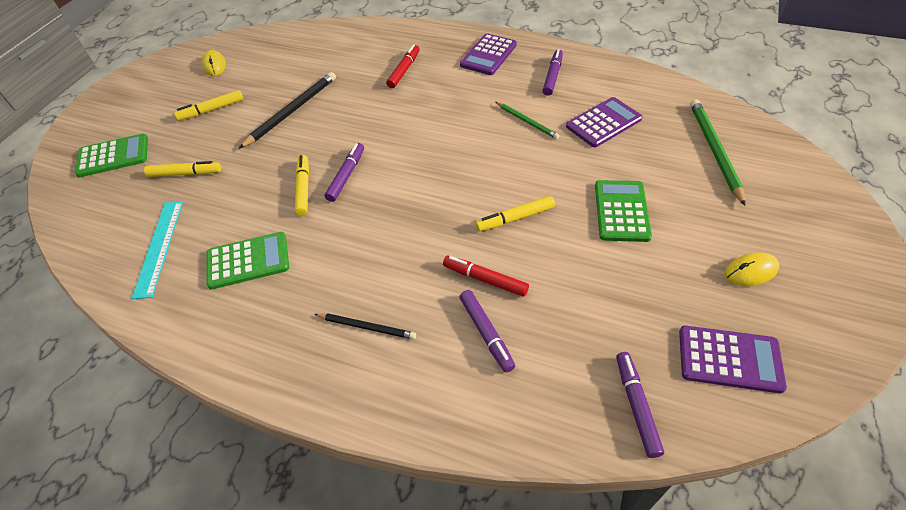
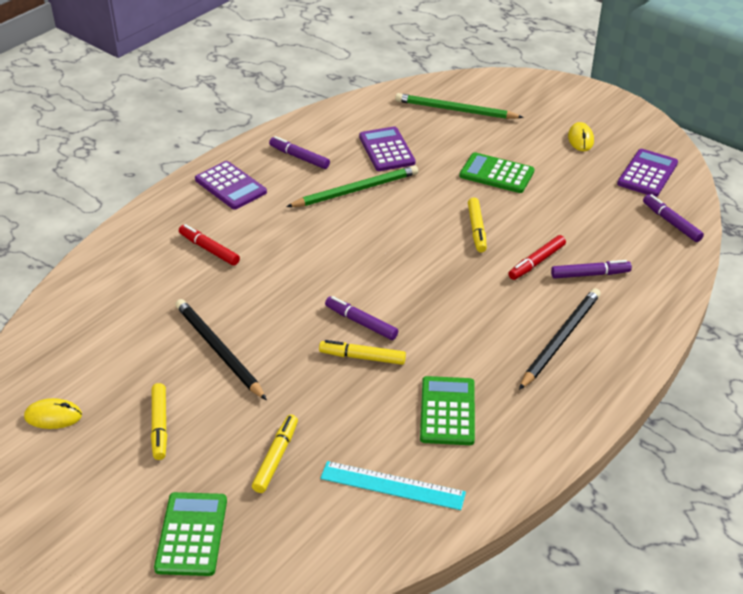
camera: 75 degrees left, 10 degrees down
black pencil [314,313,416,340] -> black pencil [519,288,601,390], size x1.70
green pencil [496,102,559,139] -> green pencil [286,165,418,207], size x1.70
purple marker [616,352,664,458] -> purple marker turned 45 degrees clockwise [643,194,704,242]

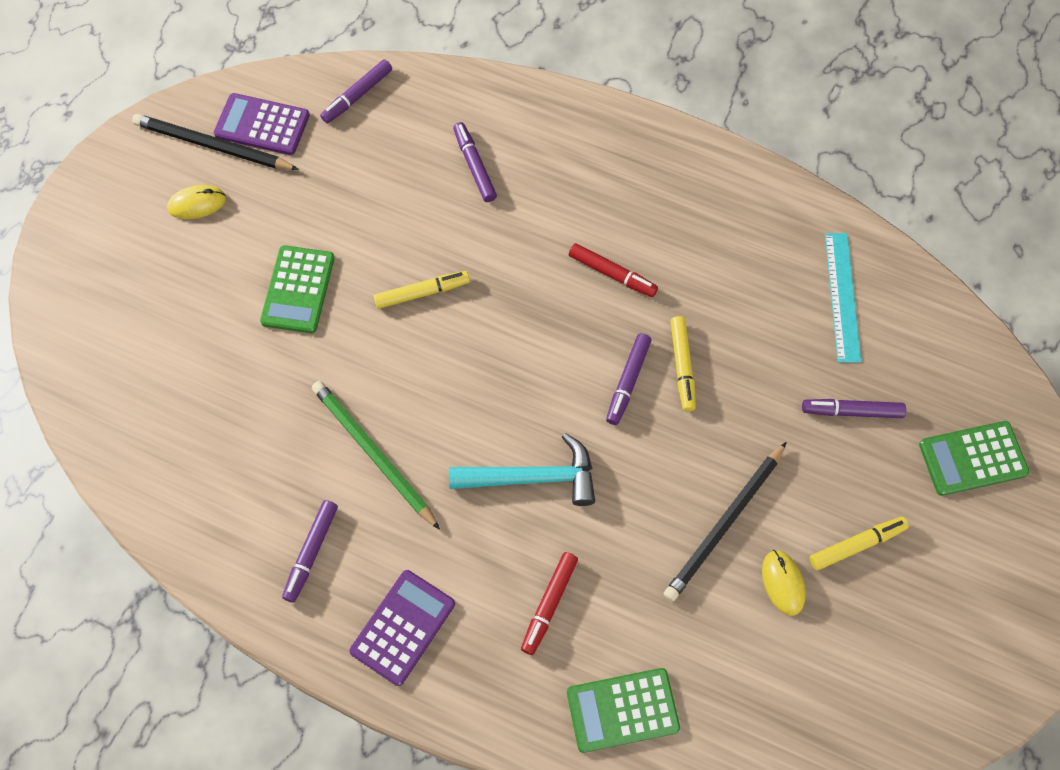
camera: 105 degrees left, 25 degrees up
yellow mouse [24,398,82,429] -> yellow mouse moved to [762,550,806,616]
yellow marker [252,415,298,493] -> purple marker [802,399,906,418]
purple calculator [359,126,415,171] -> none
green pencil [395,93,524,119] -> none
green calculator [420,376,475,445] -> green calculator moved to [567,668,680,753]
red marker [508,235,566,280] -> red marker moved to [569,243,658,297]
black pencil [519,288,601,390] -> black pencil moved to [132,114,299,170]
none -> turquoise hammer [449,433,595,506]

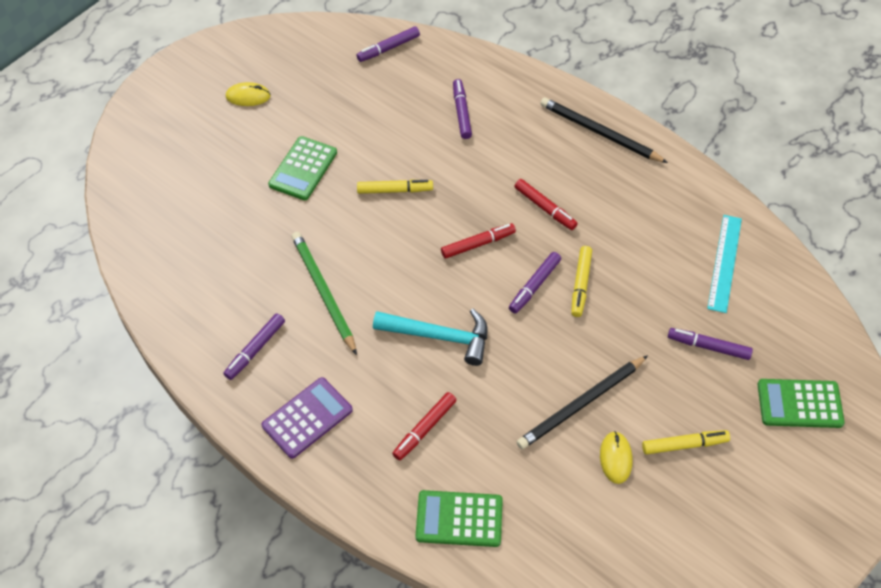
camera: 15 degrees right, 10 degrees down
black pencil [132,114,299,170] -> black pencil moved to [540,97,668,163]
purple calculator [214,93,310,155] -> none
none -> red marker [441,223,516,259]

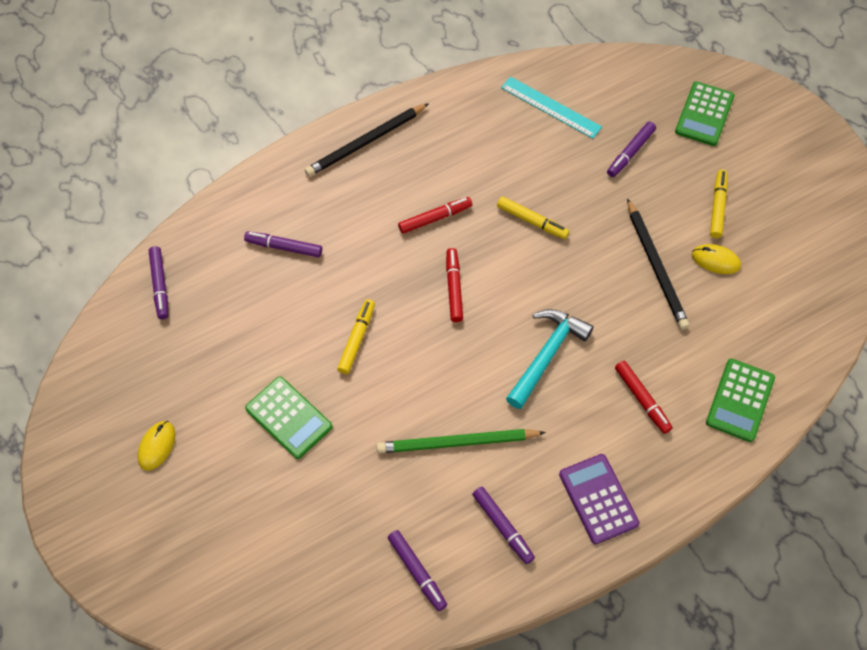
camera: 70 degrees left, 5 degrees up
purple marker [509,252,561,314] -> purple marker moved to [387,530,447,611]

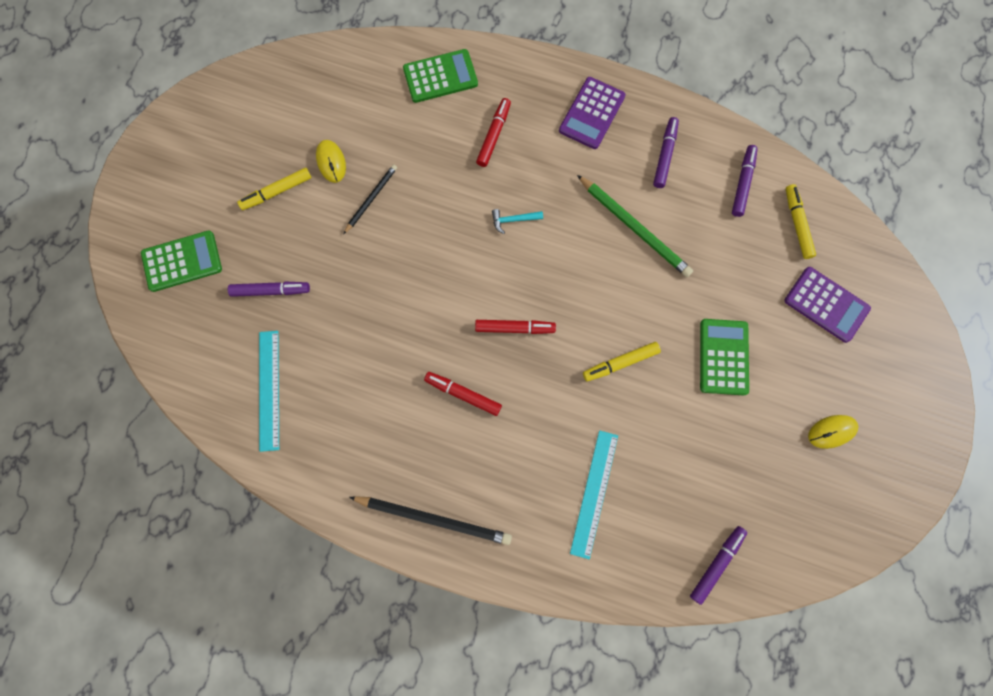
camera: 130 degrees left, 15 degrees up
purple marker [244,231,322,257] -> turquoise ruler [570,430,618,559]
red marker [446,248,463,322] -> red marker turned 135 degrees counterclockwise [475,320,556,334]
yellow marker [497,196,570,239] -> yellow marker moved to [786,184,816,259]
turquoise hammer [506,309,594,409] -> turquoise hammer [492,209,543,234], size x0.47
black pencil [627,198,689,330] -> black pencil [344,164,397,234], size x0.59
none -> purple calculator [784,267,871,343]

